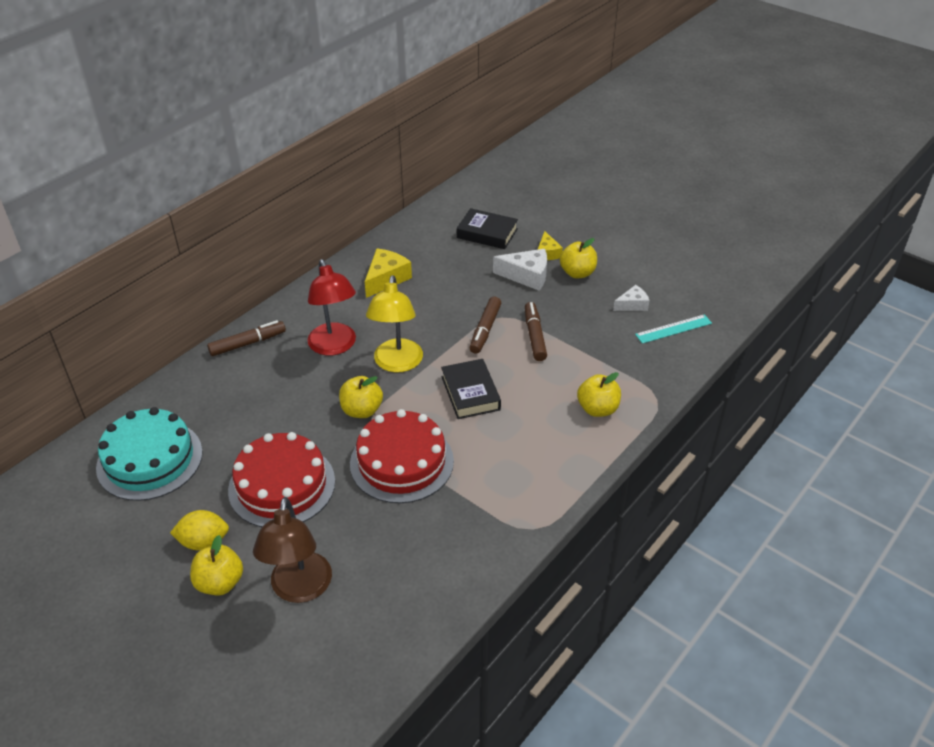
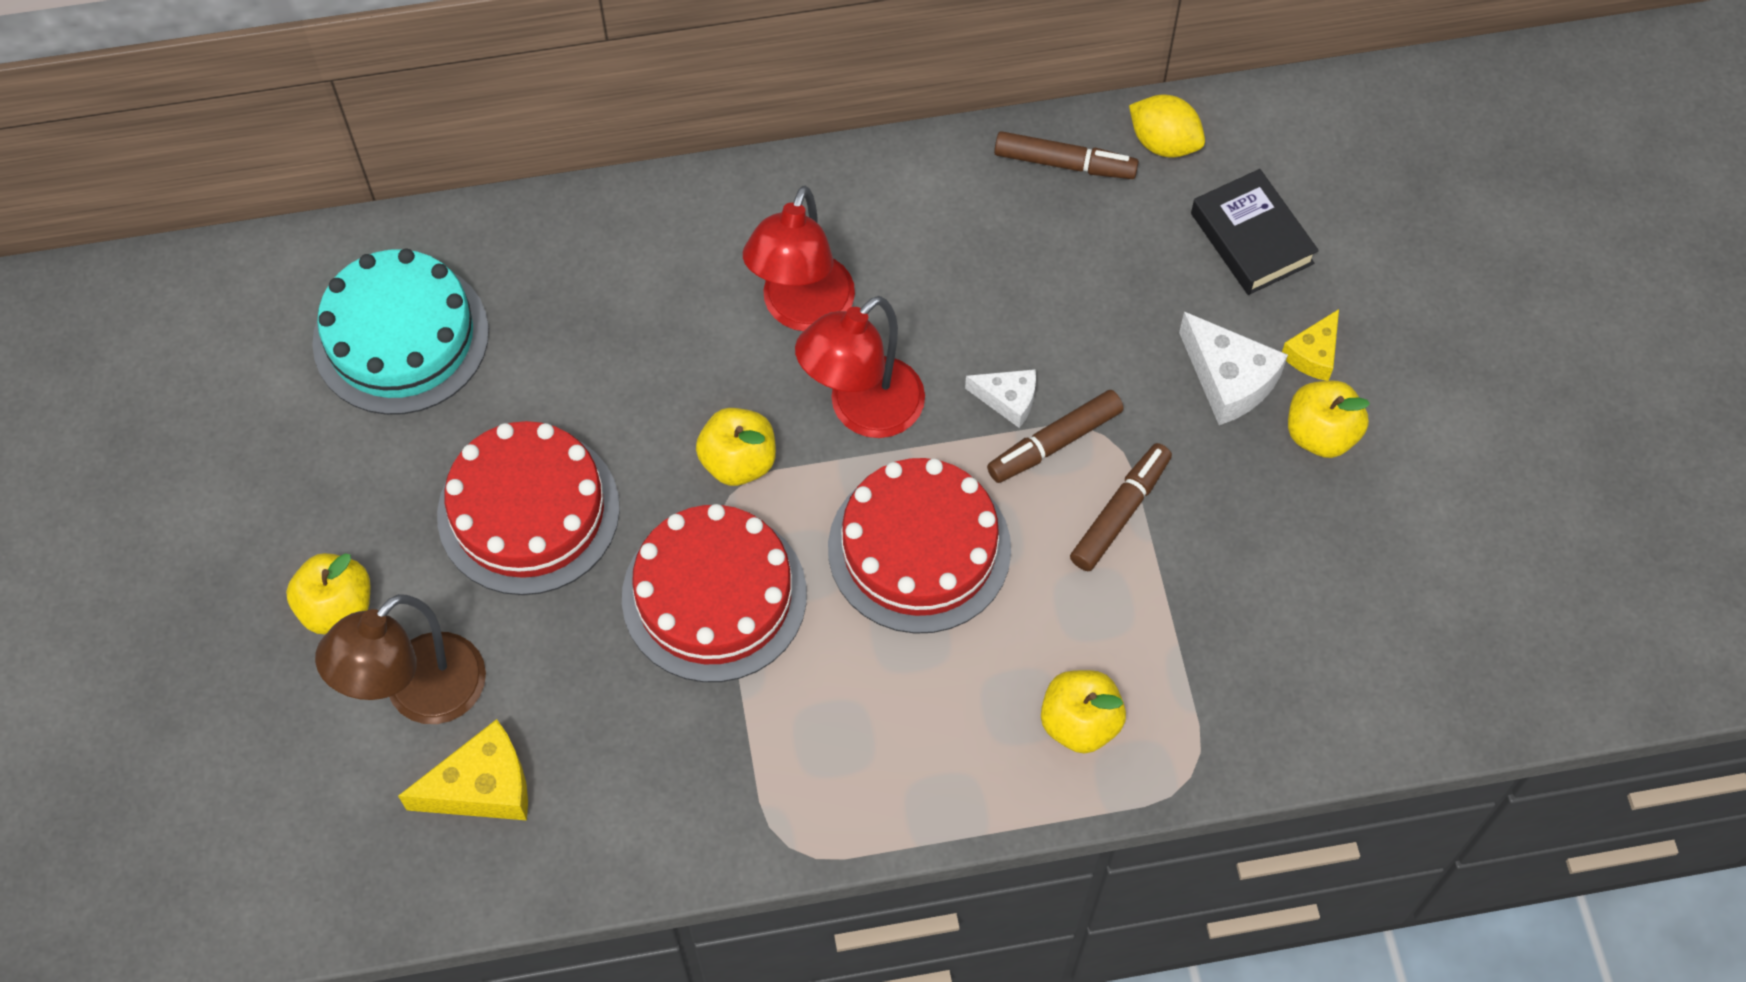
camera: 40 degrees right, 20 degrees up
yellow lemon [170,510,229,551] -> yellow lemon moved to [1129,95,1205,157]
brown marker [207,320,286,356] -> brown marker moved to [994,131,1139,179]
yellow cheese [365,248,412,298] -> yellow cheese moved to [398,719,528,820]
yellow lamp [366,275,423,372] -> red lamp [795,296,925,438]
black book [441,359,501,419] -> red cake [828,458,1011,634]
white cheese [613,285,650,311] -> white cheese moved to [965,369,1036,428]
turquoise ruler [635,314,712,344] -> none

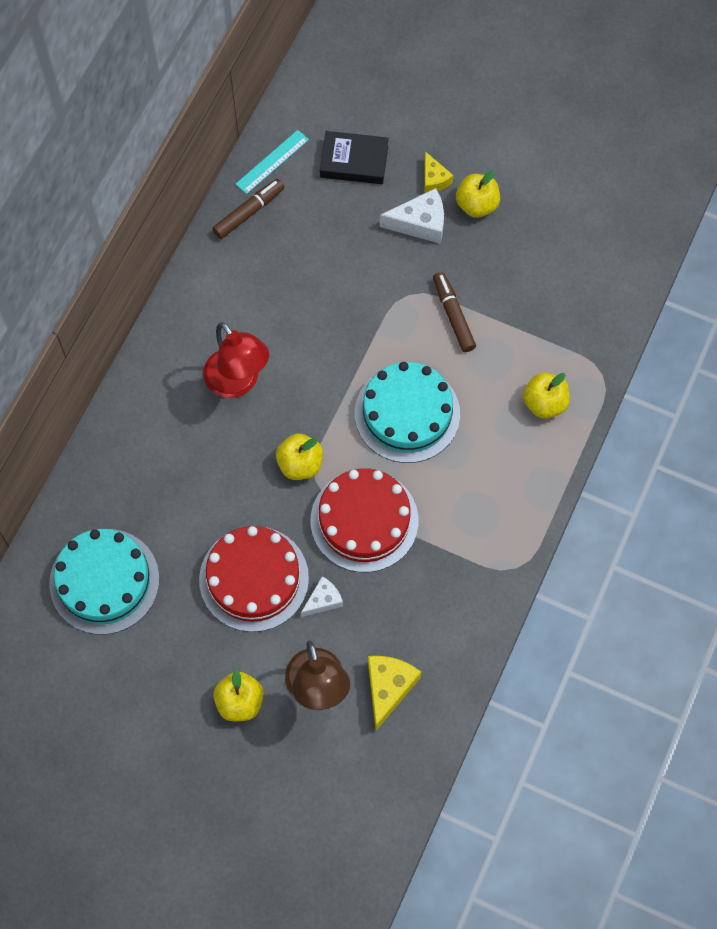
camera: 55 degrees left, 5 degrees up
red lamp [795,296,925,438] -> none
red cake [828,458,1011,634] -> turquoise cake [355,362,460,463]
white cheese [965,369,1036,428] -> white cheese moved to [301,576,343,617]
brown marker [987,390,1124,483] -> none
yellow lemon [1129,95,1205,157] -> turquoise ruler [235,130,309,194]

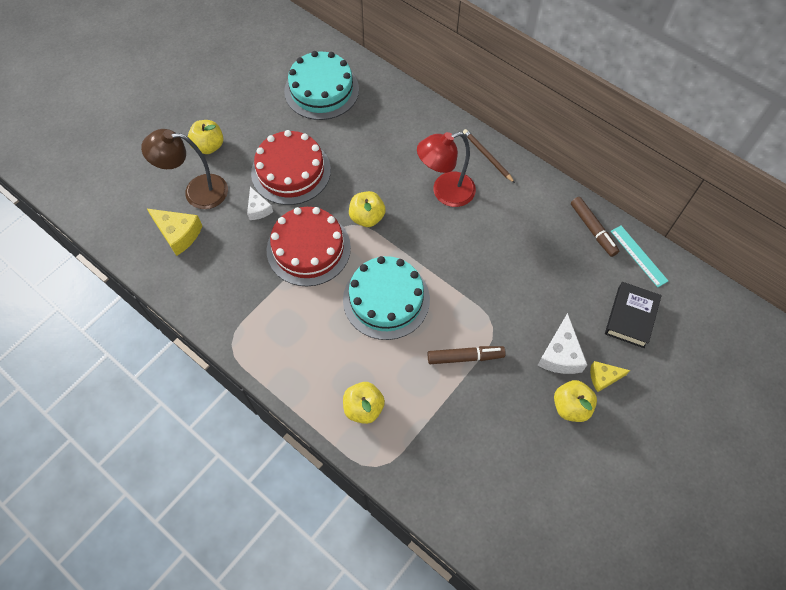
camera: 105 degrees right, 5 degrees down
none -> brown pencil [463,129,515,183]

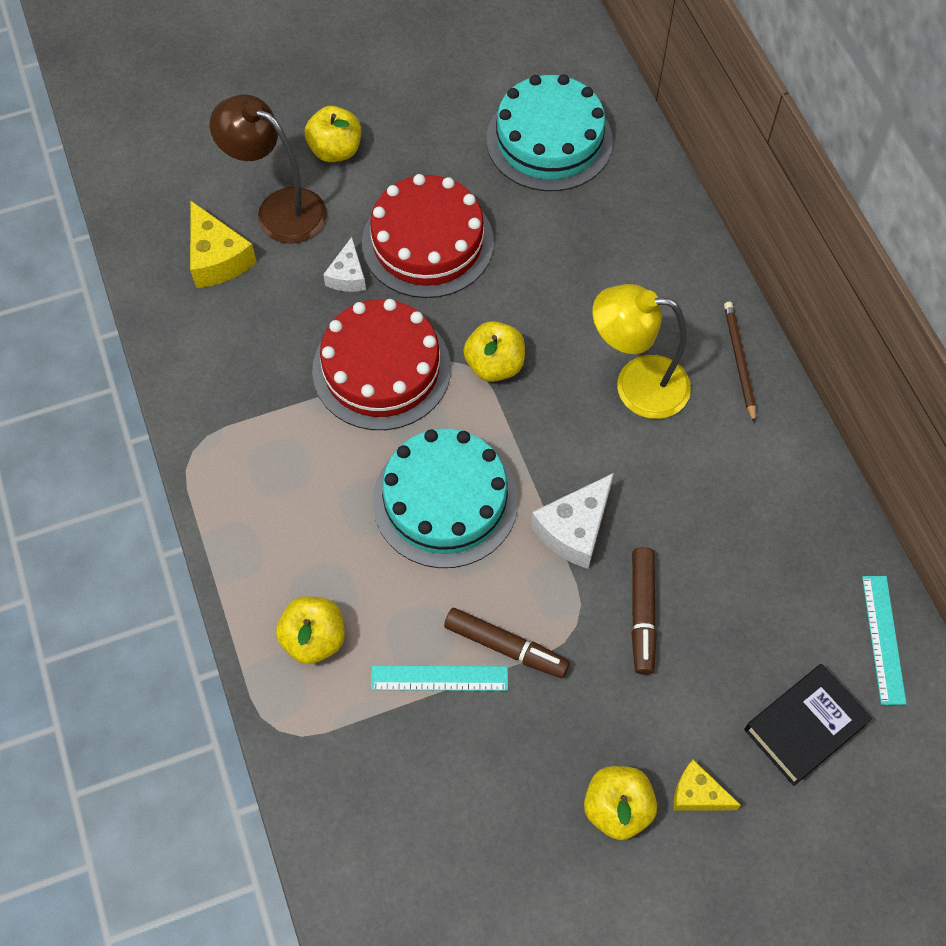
camera: 30 degrees right, 0 degrees up
red lamp [417,132,476,207] -> yellow lamp [593,284,691,419]
white cheese [537,313,587,374] -> white cheese moved to [531,473,614,569]
brown marker [571,197,619,257] -> brown marker moved to [631,547,657,675]
none -> turquoise ruler [371,666,508,691]

